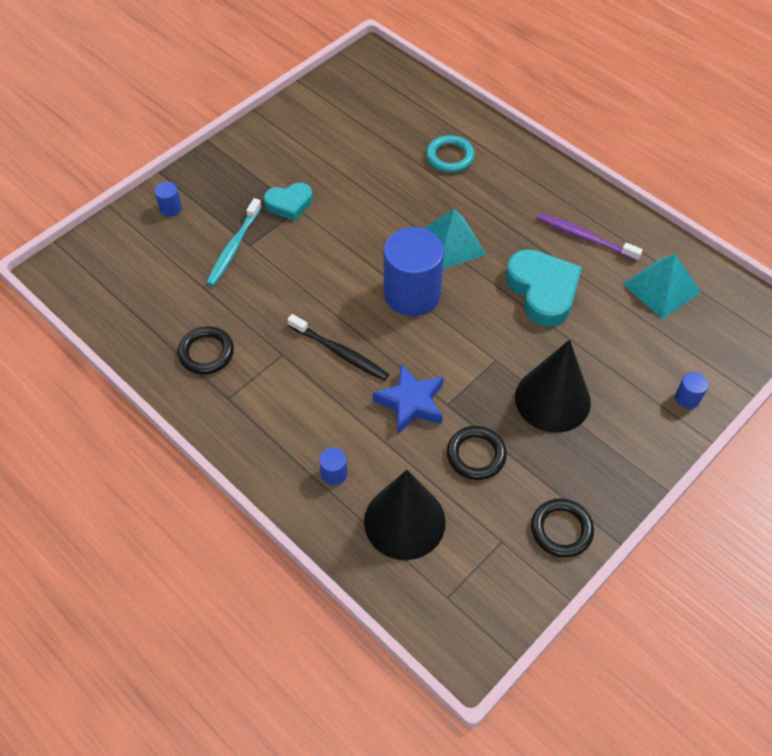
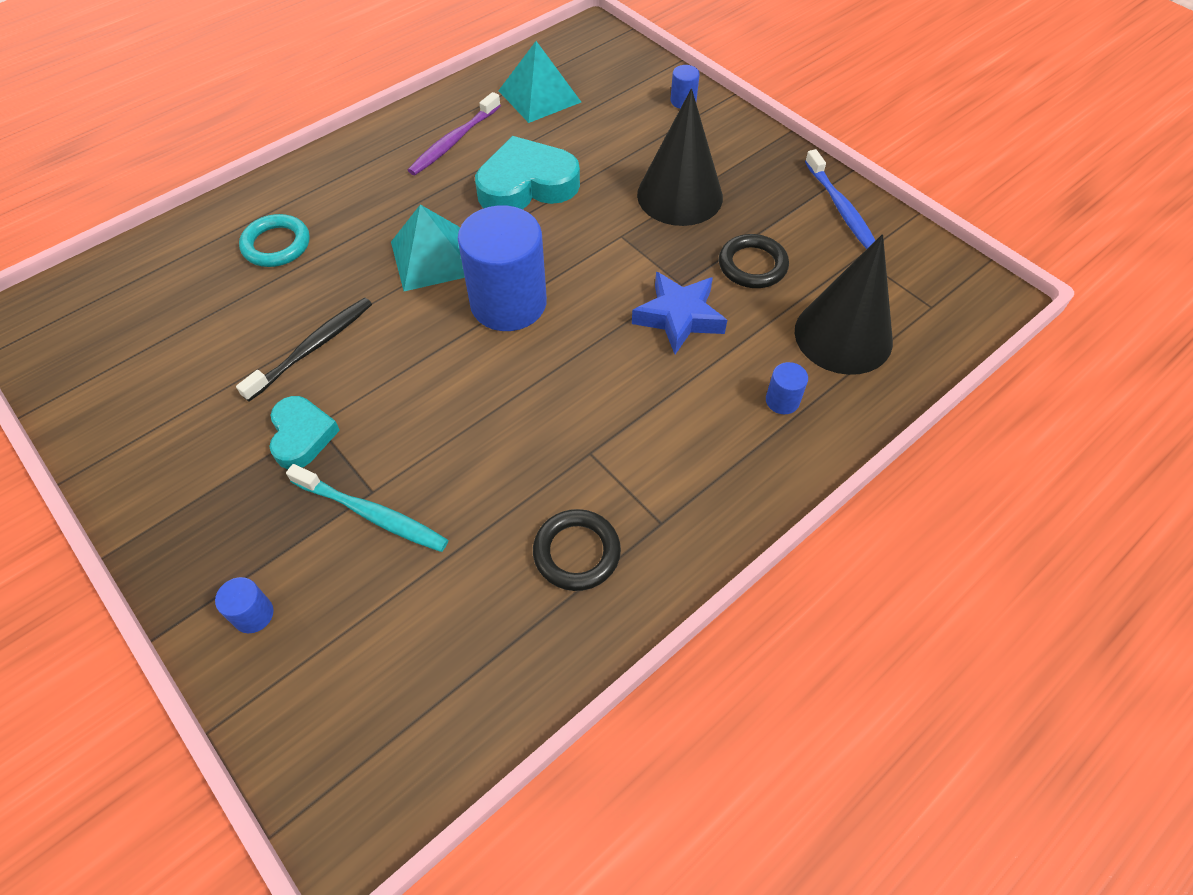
camera: 85 degrees left, 0 degrees up
black toothbrush [287,314,389,381] -> black toothbrush moved to [236,298,372,401]
black ring [531,499,594,558] -> blue toothbrush [805,149,876,249]

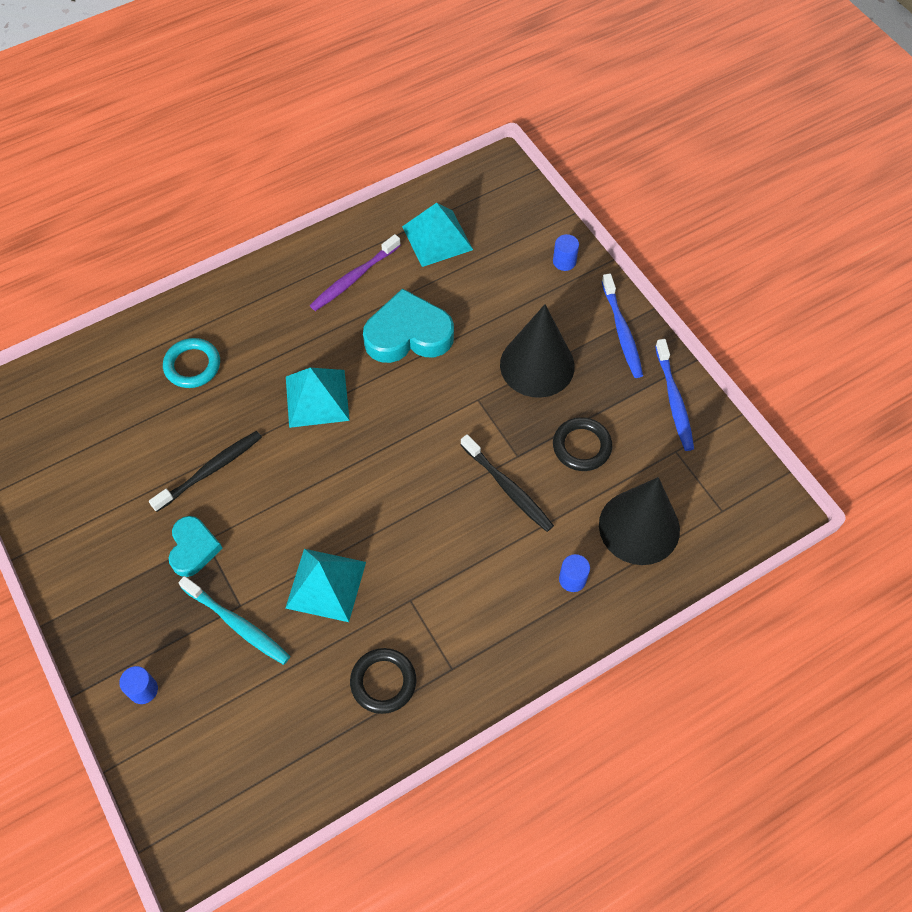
camera: 10 degrees right, 5 degrees up
blue cylinder [458,205,547,331] -> none
blue star [632,272,727,354] -> black toothbrush [461,434,554,532]
none -> turquoise pyramid [286,549,366,622]
none -> blue toothbrush [601,274,643,378]

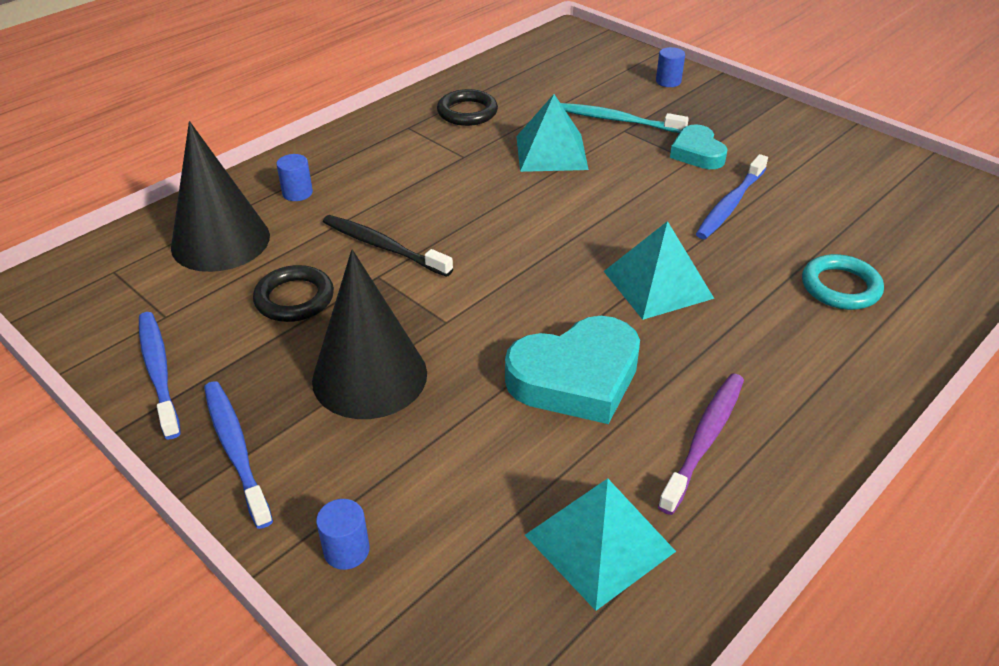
camera: 165 degrees right, 20 degrees down
black toothbrush [149,431,262,512] -> blue toothbrush [696,154,768,239]

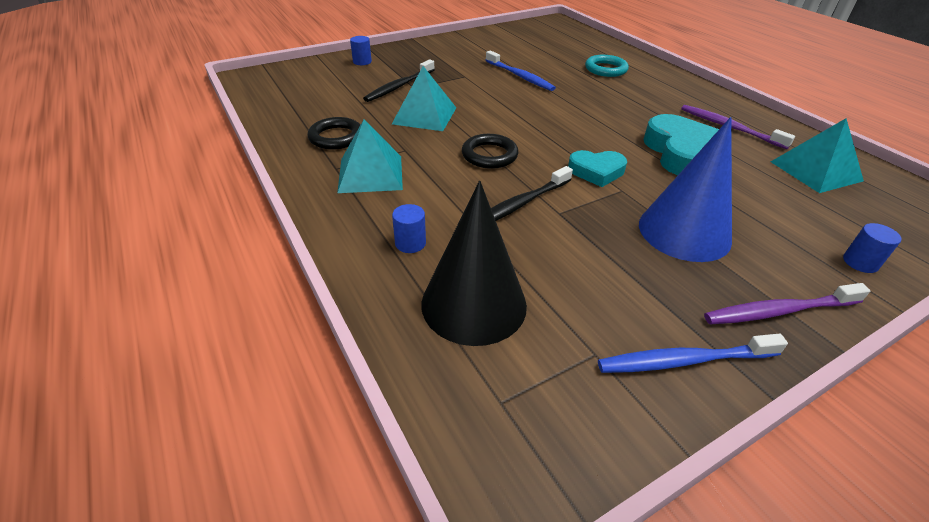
camera: 75 degrees left, 0 degrees up
blue toothbrush [204,381,273,529] -> purple toothbrush [704,283,870,324]
black ring [253,265,334,322] -> black ring moved to [462,134,518,169]
black cone [312,249,427,419] -> blue cone [639,117,732,262]
turquoise toothbrush [561,103,689,133] -> black toothbrush [363,60,435,102]
turquoise pyramid [604,221,714,320] -> turquoise pyramid moved to [337,119,403,193]
turquoise heart [670,124,728,169] -> turquoise heart moved to [568,150,627,187]

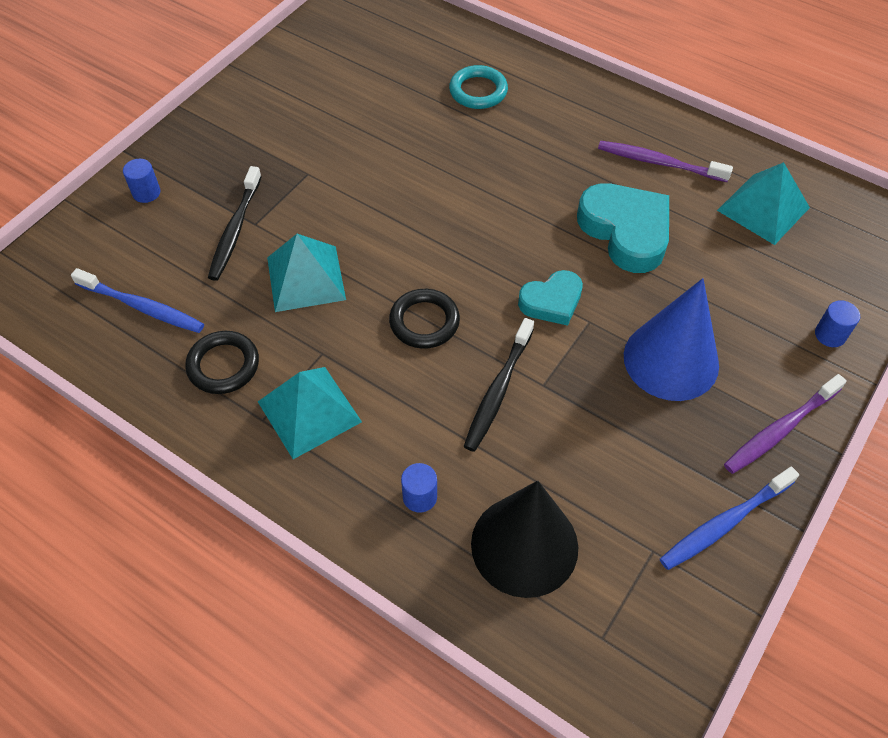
camera: 25 degrees left, 15 degrees up
blue toothbrush [486,51,556,91] -> blue toothbrush moved to [71,268,204,333]

